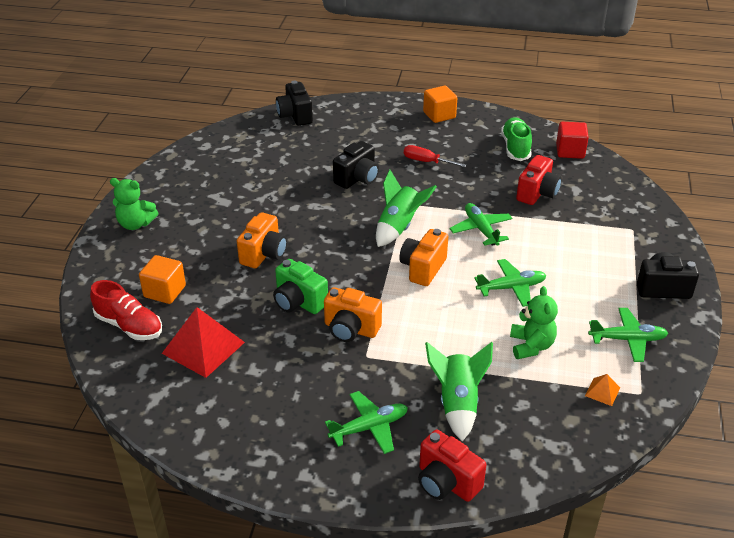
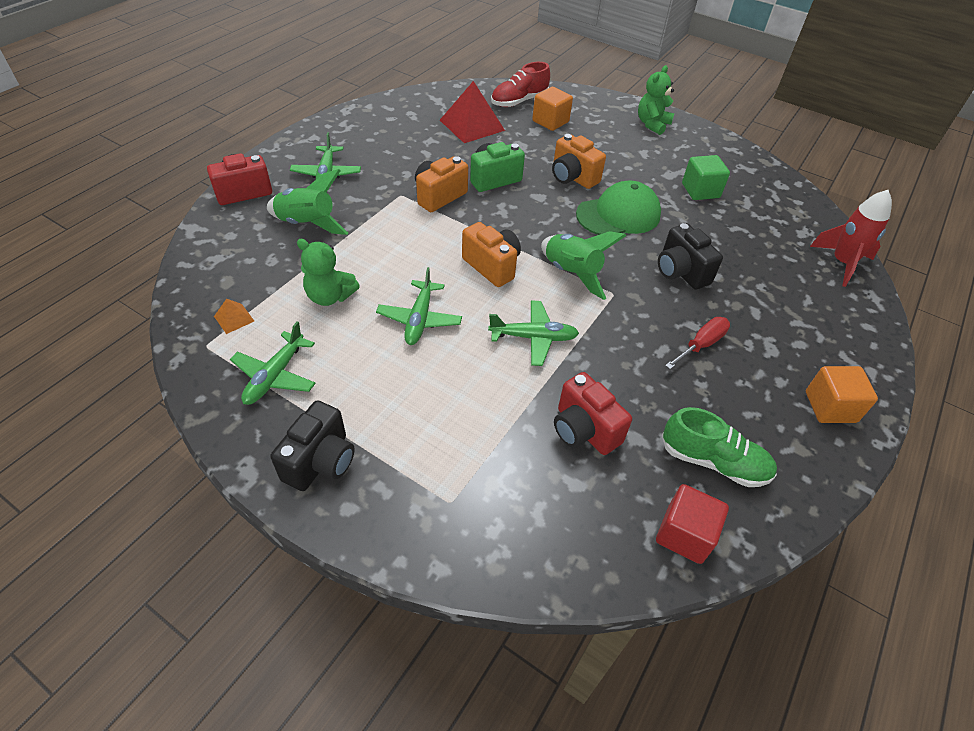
camera: 110 degrees right, 10 degrees up
black camera [276,80,313,126] -> red rocket [810,190,892,287]
none -> green cap [576,181,661,235]
none -> green cube [682,155,730,200]

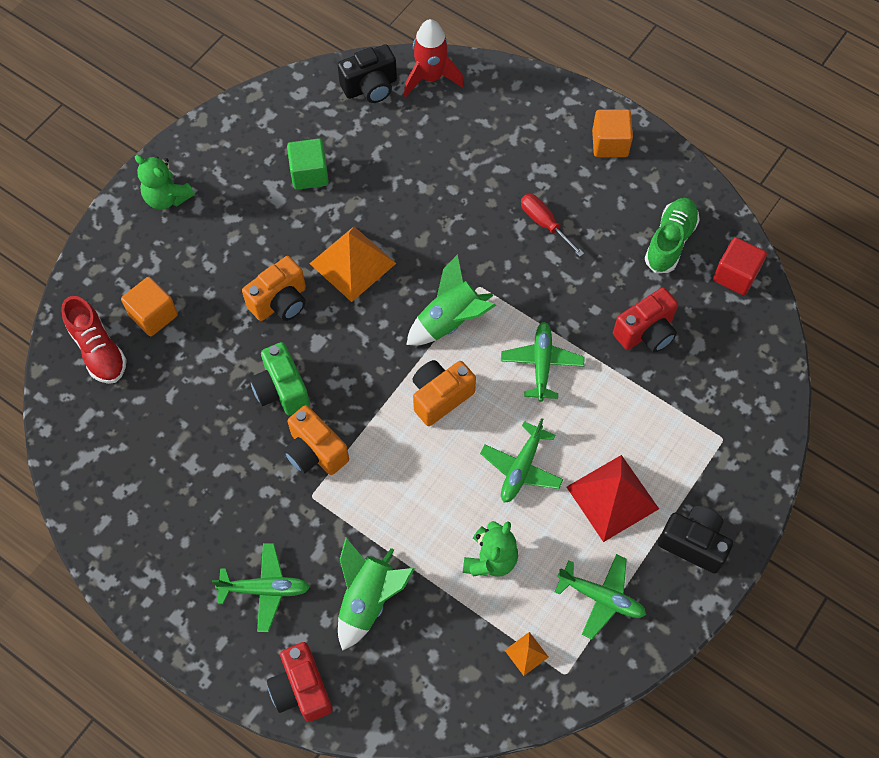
camera: 85 degrees left, 15 degrees up
green plane [376,267,462,345] -> green plane turned 105 degrees clockwise [480,418,563,503]
red pyramid [440,81,505,143] -> red pyramid moved to [567,455,659,542]
green cap [576,181,661,235] -> orange pyramid [309,226,396,302]
black camera [658,223,723,290] -> black camera moved to [338,44,397,103]

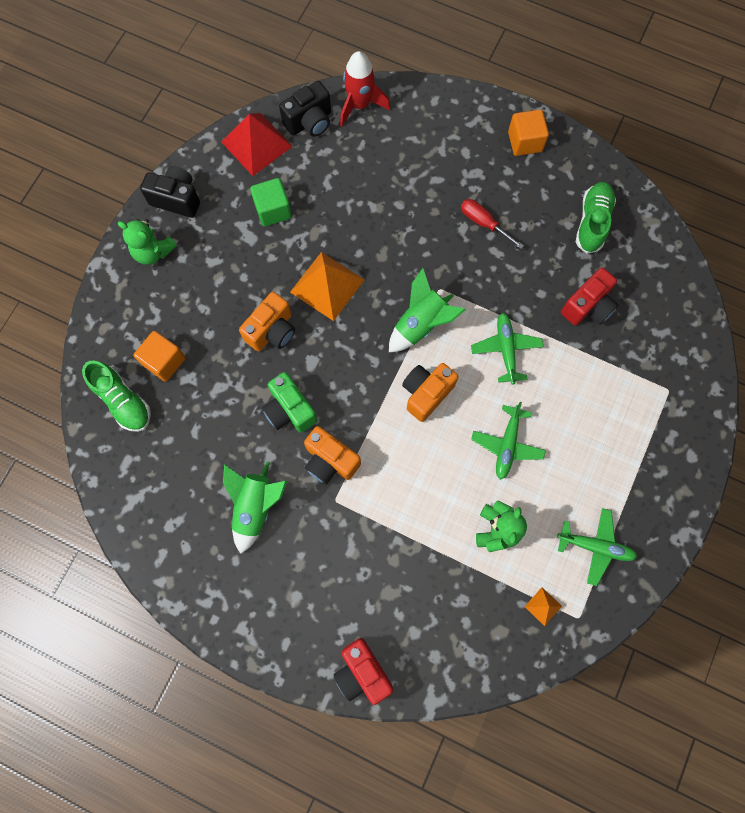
camera: 10 degrees left, 10 degrees up
red shoe [61,296,127,384] -> green shoe [82,361,151,432]
green plane [212,543,310,632] -> none
green rocket [338,538,415,651] -> green rocket moved to [223,461,287,554]
red pyramid [567,455,659,542] -> red pyramid moved to [221,113,293,176]
black camera [658,506,733,574] -> black camera moved to [140,166,200,218]
red cube [713,237,767,295] -> none

